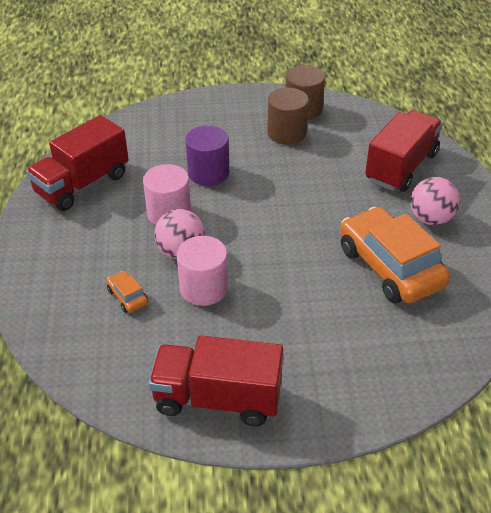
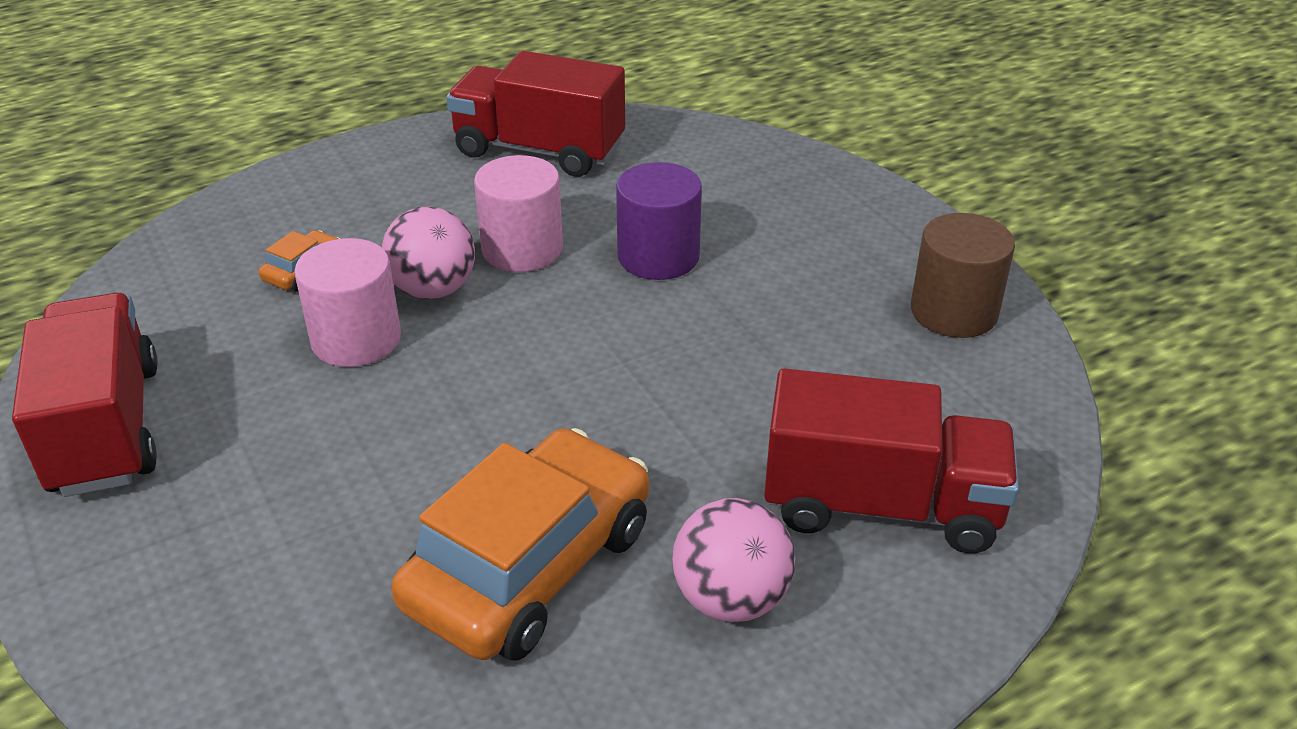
camera: 65 degrees right, 5 degrees down
brown cylinder [267,88,309,144] -> none

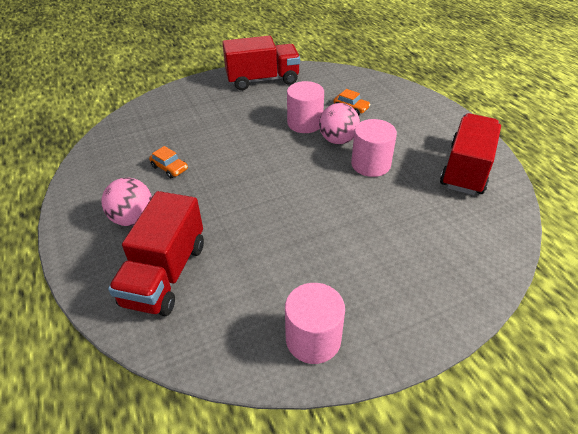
camera: 95 degrees right, 5 degrees up
orange car [391,428,649,661] -> orange car [149,146,188,178], size x0.41
purple cylinder [616,162,702,280] -> none
brown cylinder [911,213,1015,338] -> pink cylinder [285,283,345,364]

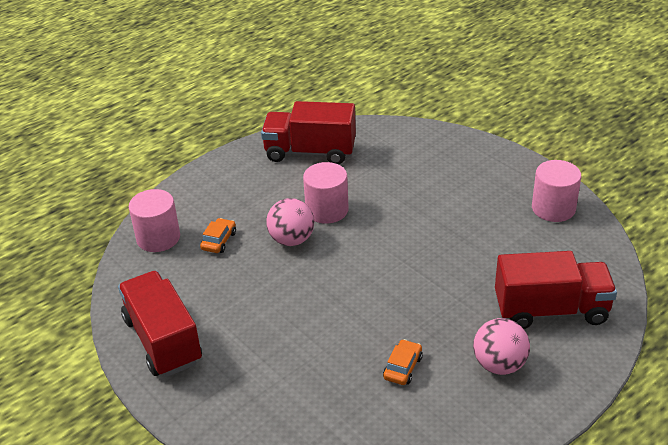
camera: 105 degrees left, 5 degrees down
pink cylinder [287,81,324,133] -> pink cylinder moved to [129,189,180,252]

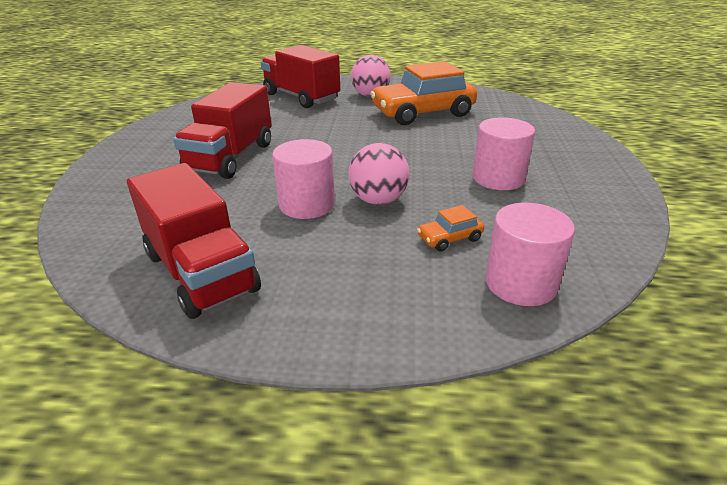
camera: 135 degrees left, 5 degrees down
red truck [118,271,202,377] -> red truck moved to [173,82,272,179]
orange car [383,339,423,385] -> orange car [370,61,477,125], size x2.43
pink cylinder [532,160,581,222] -> pink cylinder moved to [472,117,535,190]

